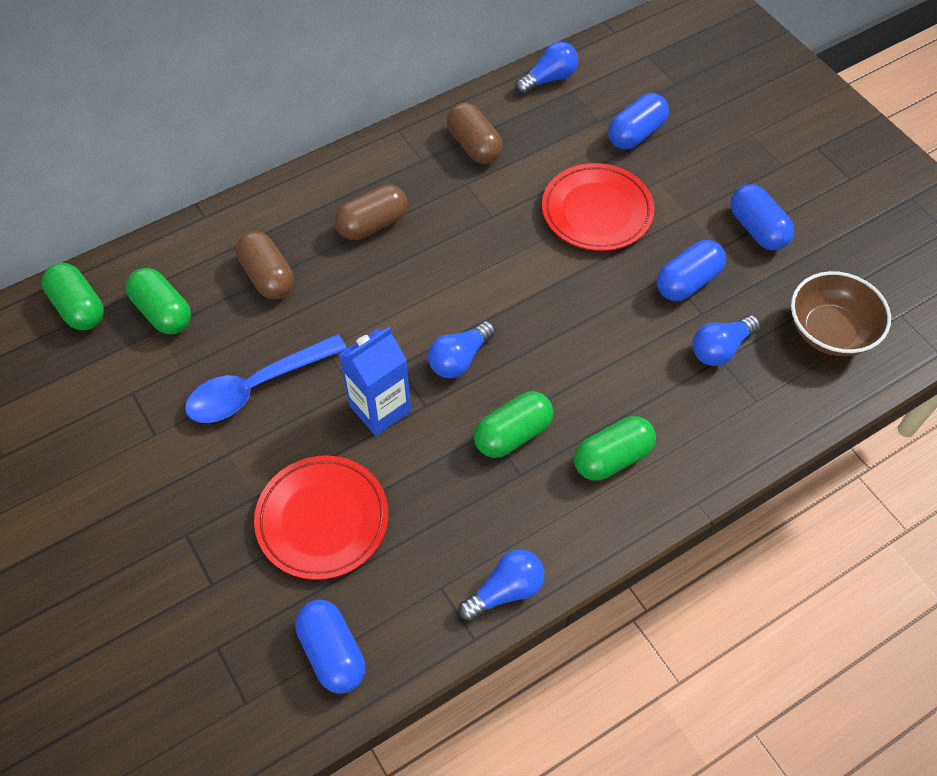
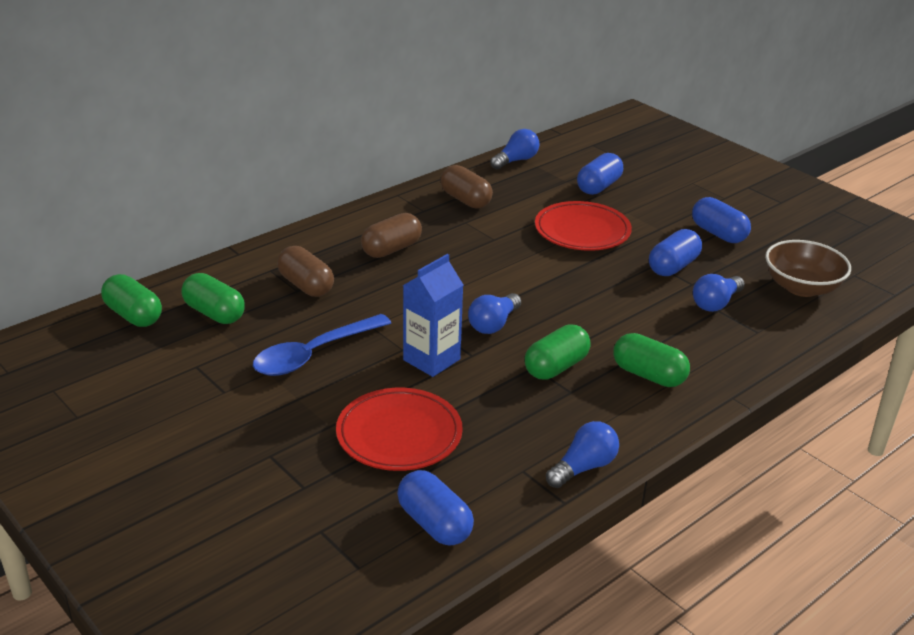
camera: 10 degrees left, 25 degrees down
green capsule [574,416,656,481] -> green capsule turned 75 degrees clockwise [613,333,690,387]

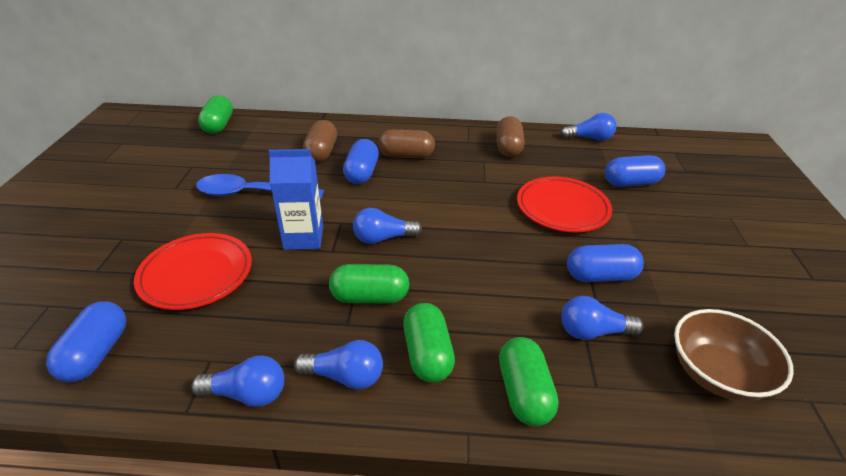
camera: 45 degrees right, 5 degrees up
green capsule [181,273,245,324] -> green capsule moved to [499,337,558,426]
blue capsule [692,197,751,243] -> blue capsule moved to [343,139,379,184]
none -> blue light bulb [294,340,383,389]

